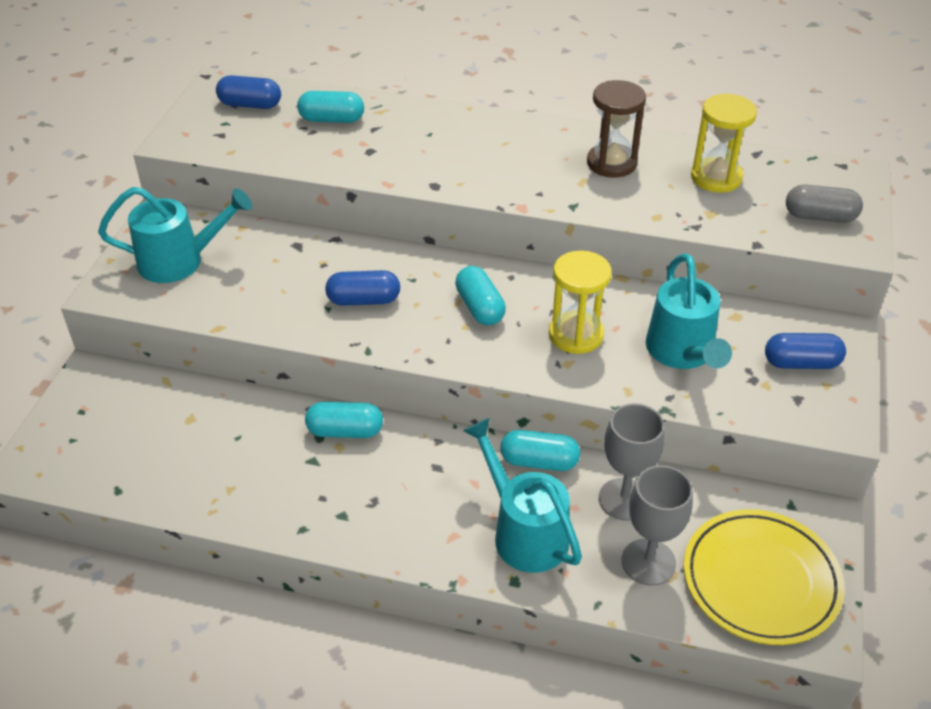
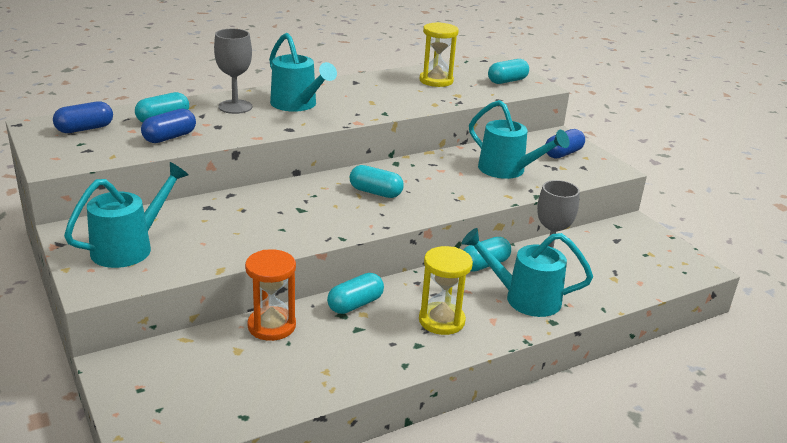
camera: 45 degrees left, 15 degrees down
blue capsule [325,270,400,306] -> blue capsule moved to [141,109,196,143]
yellow hourglass [549,251,612,354] -> yellow hourglass moved to [419,246,473,335]
brown hourglass [587,80,646,178] -> none
grey goblet [622,465,693,586] -> grey goblet moved to [214,29,252,114]
yellow plate [684,509,845,645] -> none
grey capsule [786,184,863,223] -> turquoise capsule [488,59,529,84]
none -> orange hourglass [245,249,296,341]
none -> turquoise watering can [269,33,337,112]

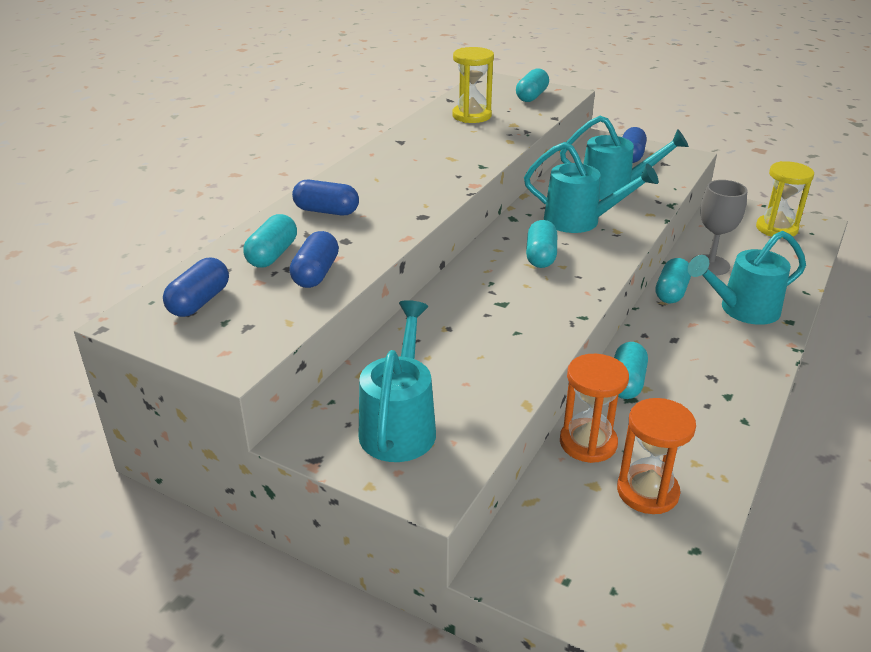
camera: 30 degrees left, 5 degrees up
grey goblet [214,29,252,114] -> blue capsule [292,180,359,215]
turquoise watering can [269,33,337,112] -> turquoise watering can moved to [524,142,659,233]
turquoise capsule [350,165,404,198] -> turquoise capsule turned 75 degrees counterclockwise [526,220,557,268]
yellow hourglass [419,246,473,335] -> yellow hourglass moved to [756,161,814,237]
none -> orange hourglass [617,398,696,514]

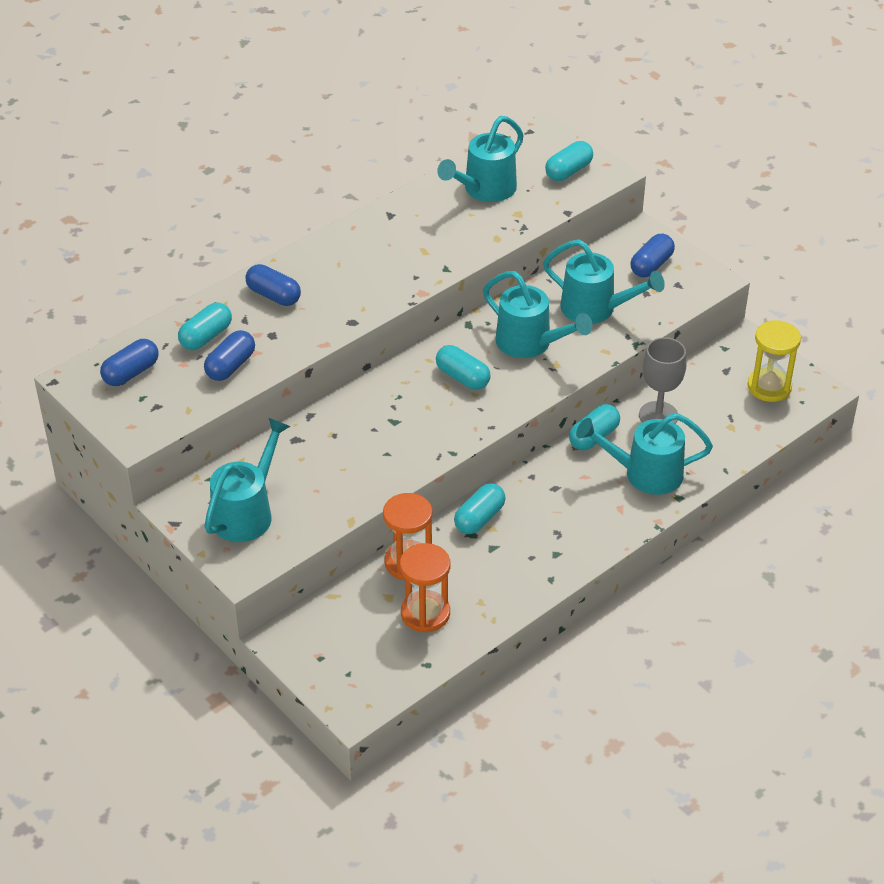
camera: 20 degrees right, 10 degrees up
yellow hourglass [452,47,494,123] -> turquoise watering can [437,116,524,202]
turquoise capsule [526,220,557,268] -> turquoise capsule turned 75 degrees counterclockwise [436,345,491,390]

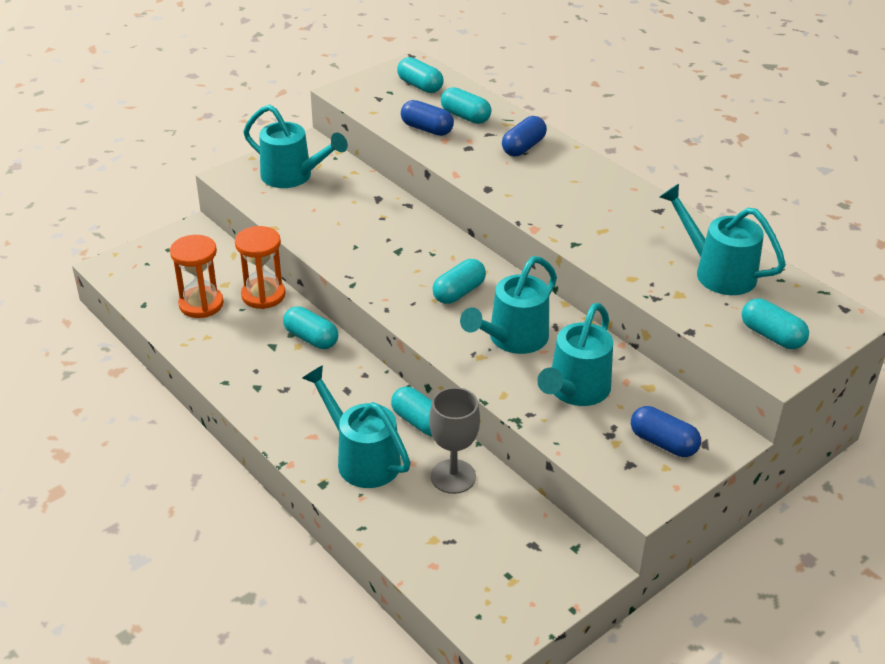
camera: 90 degrees right, 5 degrees down
blue capsule [100,339,159,386] -> turquoise capsule [397,57,443,93]
turquoise watering can [576,413,713,495] -> turquoise watering can turned 45 degrees counterclockwise [302,365,411,488]
yellow hourglass [747,320,801,402] -> none

